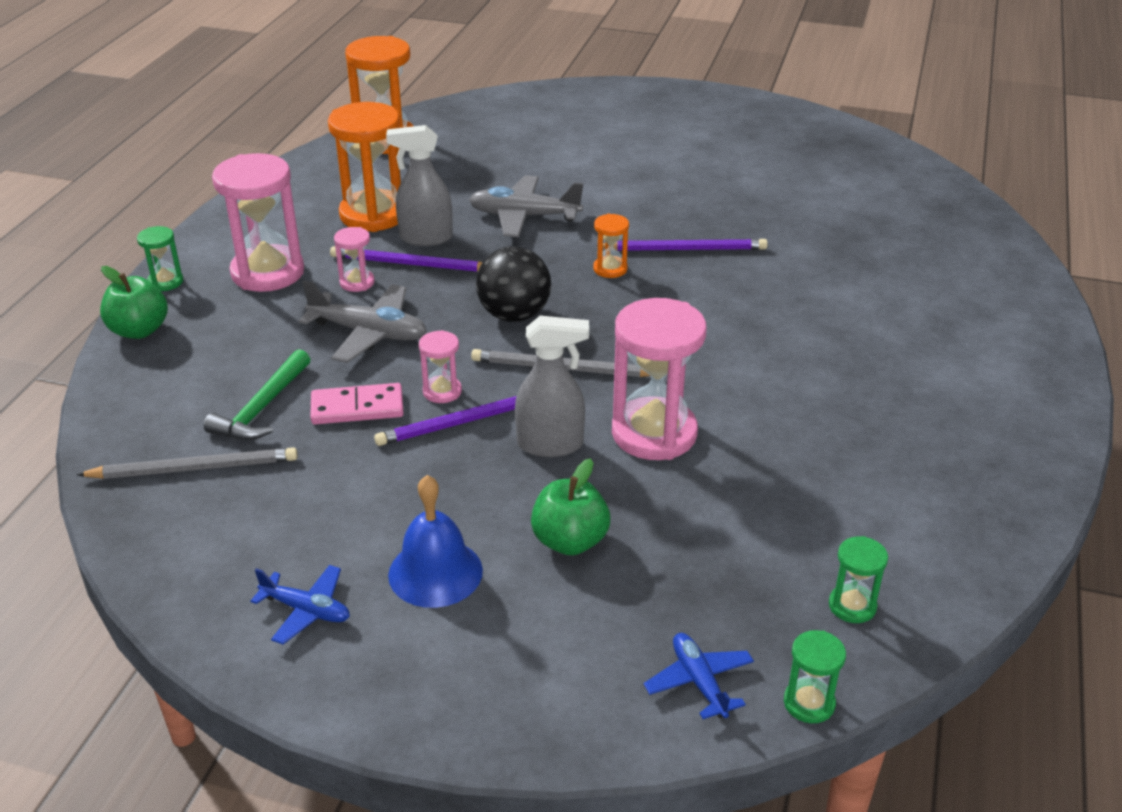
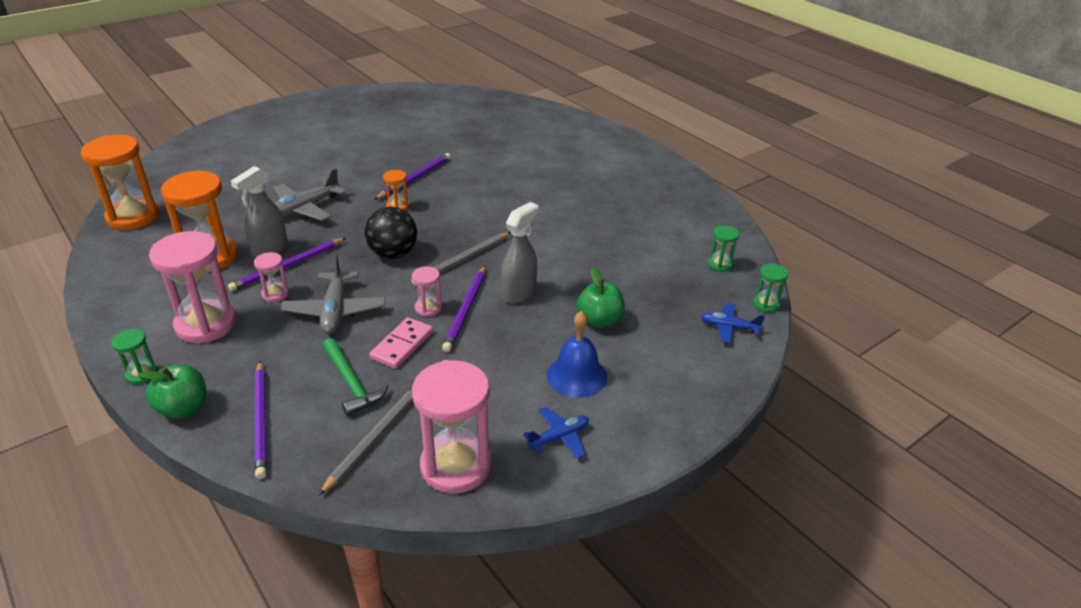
camera: 55 degrees left, 0 degrees up
grey plane [299,281,427,363] -> grey plane turned 120 degrees clockwise [281,254,386,334]
pink hourglass [612,298,707,460] -> pink hourglass moved to [412,360,491,494]
none -> purple pencil [255,361,267,479]

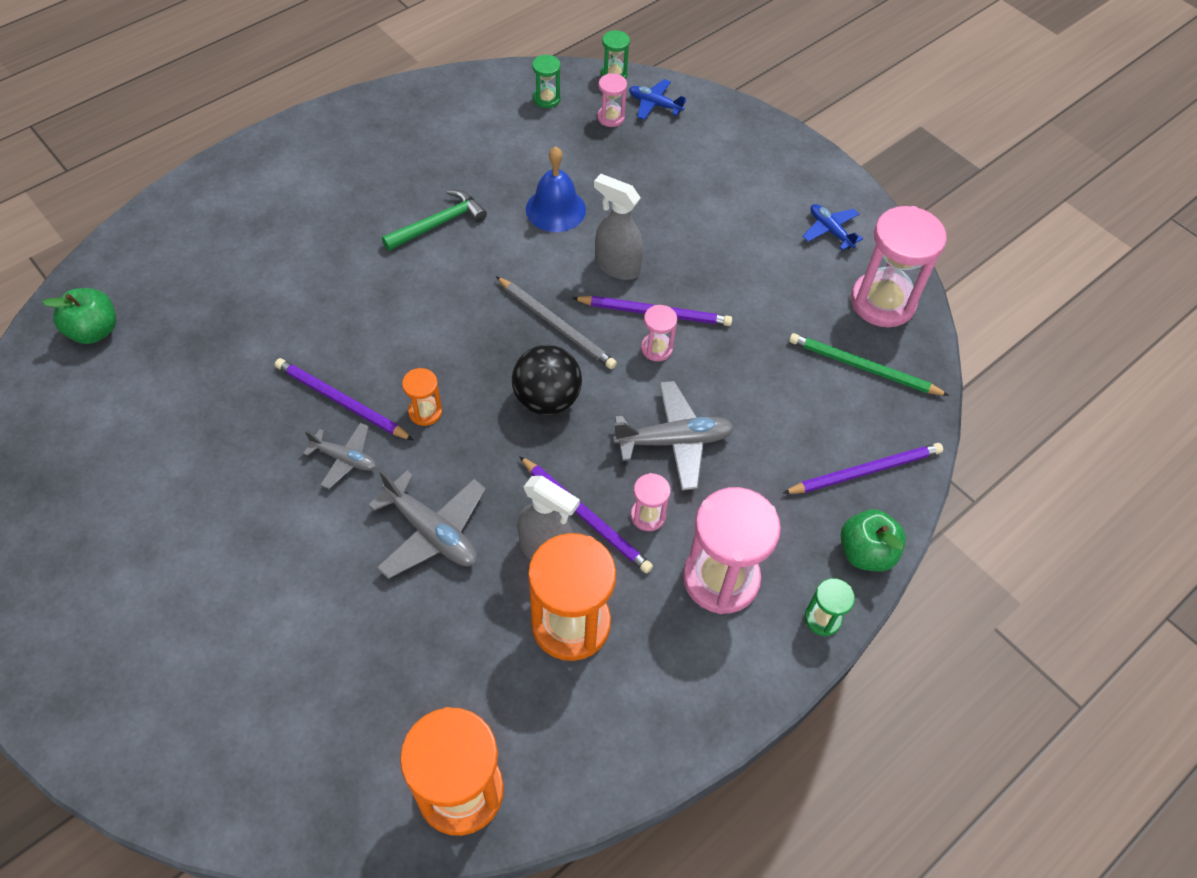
camera: 95 degrees left, 20 degrees up
grey pencil [319,387,413,495] -> green pencil [789,333,949,396]
green hammer [322,338,389,416] -> green hammer moved to [382,190,487,251]
pink domino [369,317,433,369] -> none
blue bell [547,311,607,398] -> blue bell moved to [526,146,586,232]
green apple [577,268,625,328] -> green apple moved to [42,288,116,344]
blue plane [701,303,765,343] -> blue plane turned 105 degrees clockwise [629,79,687,120]
none -> grey plane [303,423,376,489]
none -> pink hourglass [597,73,627,127]

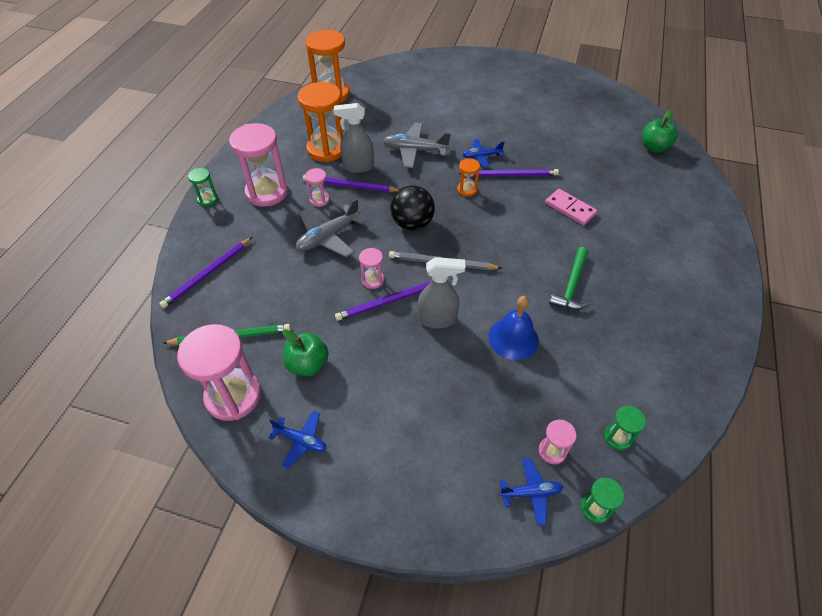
camera: 150 degrees right, 5 degrees down
grey plane [303,423,376,489] -> blue plane [462,139,504,168]
green apple [840,509,906,572] -> green apple moved to [282,329,329,376]
none -> pink domino [545,189,597,225]

